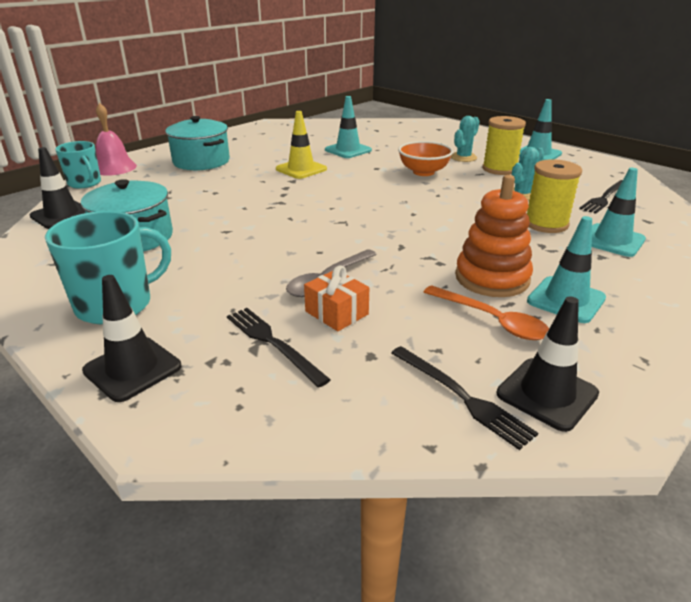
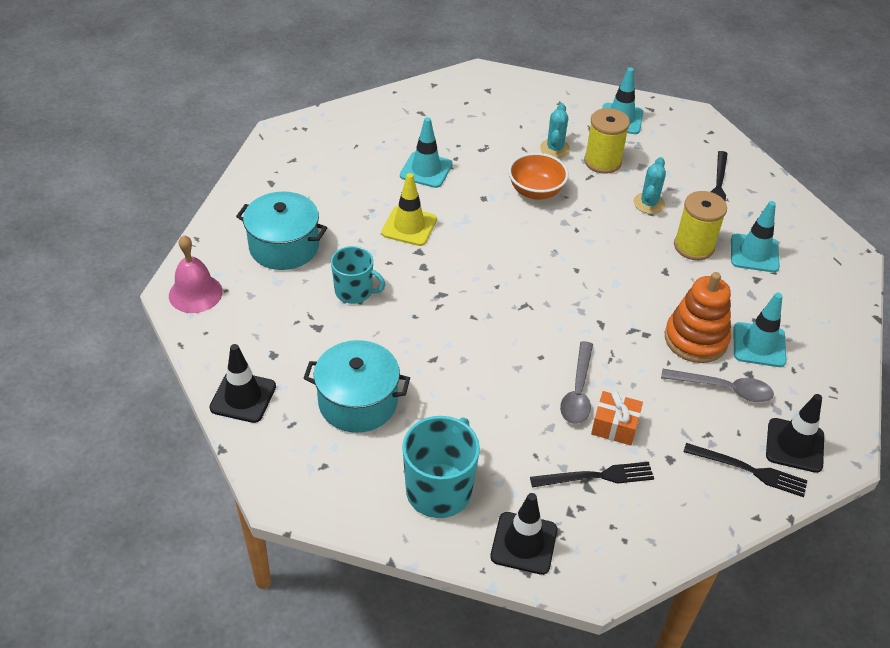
camera: 30 degrees left, 15 degrees up
turquoise mug [55,141,101,188] -> turquoise mug moved to [331,246,385,304]
black fork [227,308,331,388] -> black fork turned 150 degrees clockwise [530,462,654,488]
orange spoon [424,285,549,340] -> grey spoon [661,369,774,402]

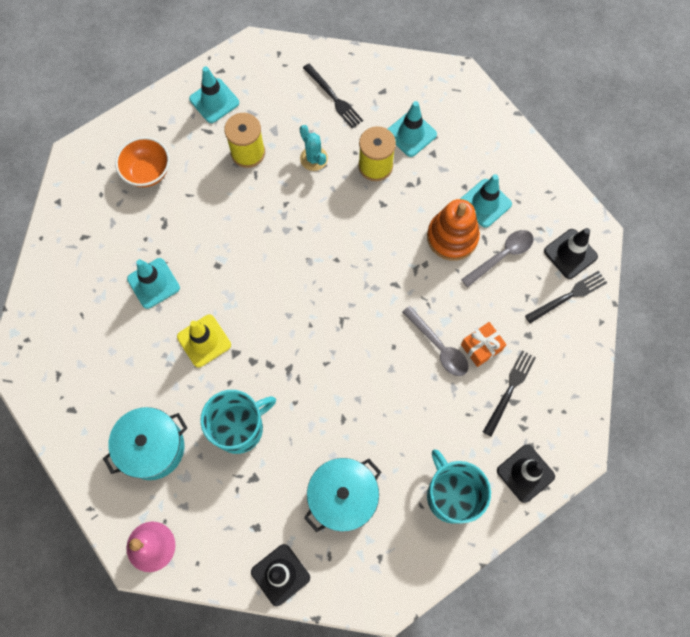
camera: 50 degrees left, 25 degrees up
turquoise mug [331,246,385,304] -> turquoise mug [200,390,276,454], size x1.52
orange bowl [508,153,569,200] -> orange bowl moved to [115,137,170,187]
turquoise cactus [540,103,570,158] -> none

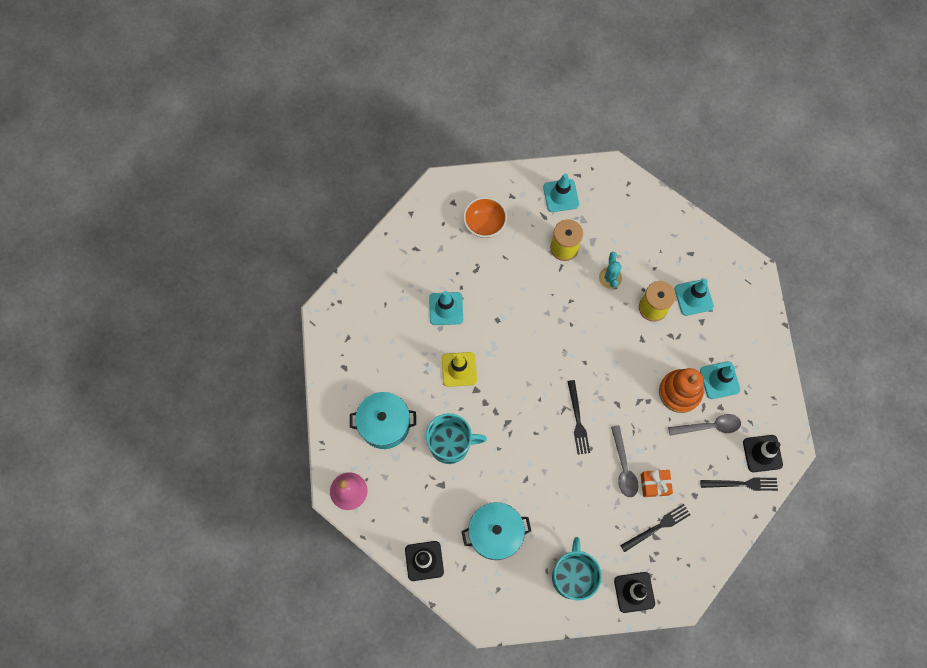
camera: 30 degrees right, 0 degrees up
black fork [303,63,363,128] -> black fork moved to [567,380,590,455]

